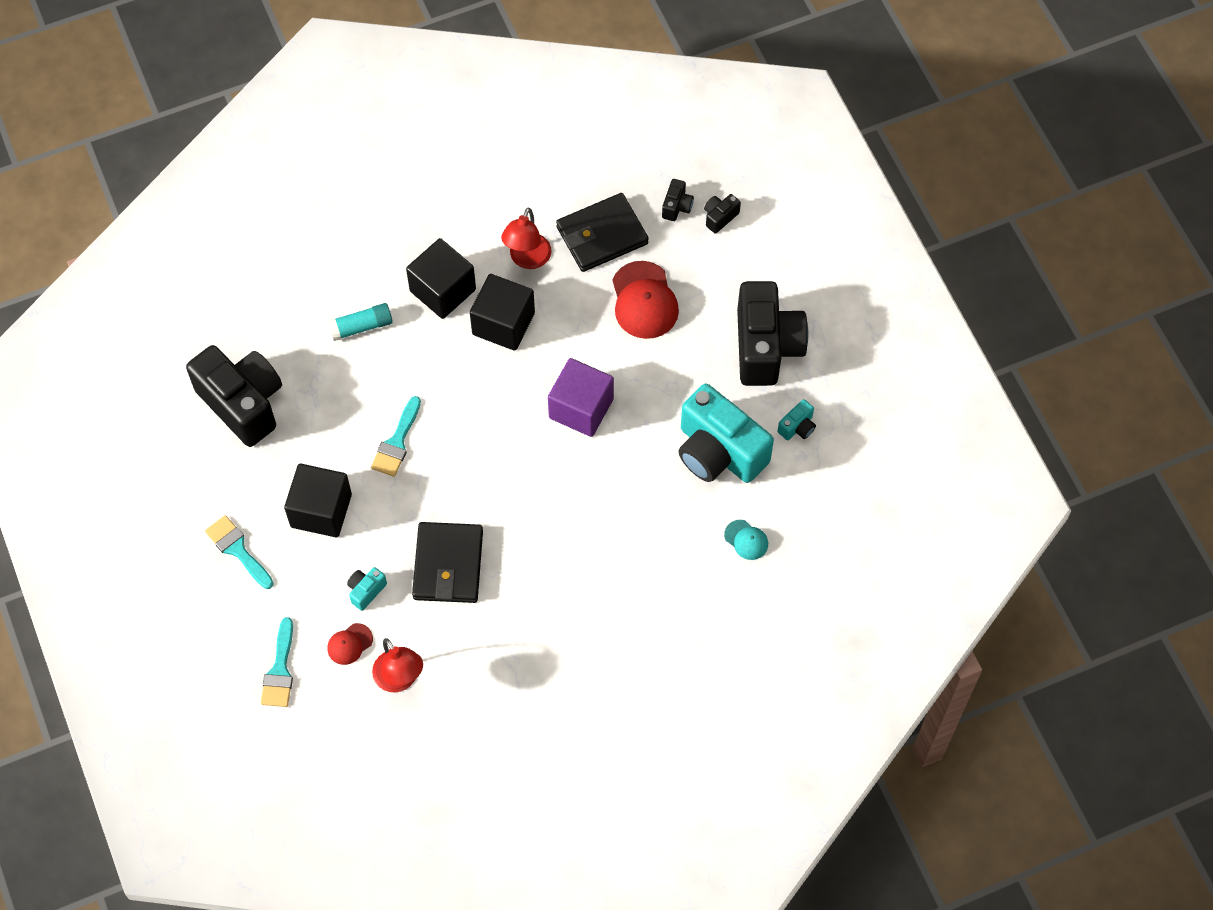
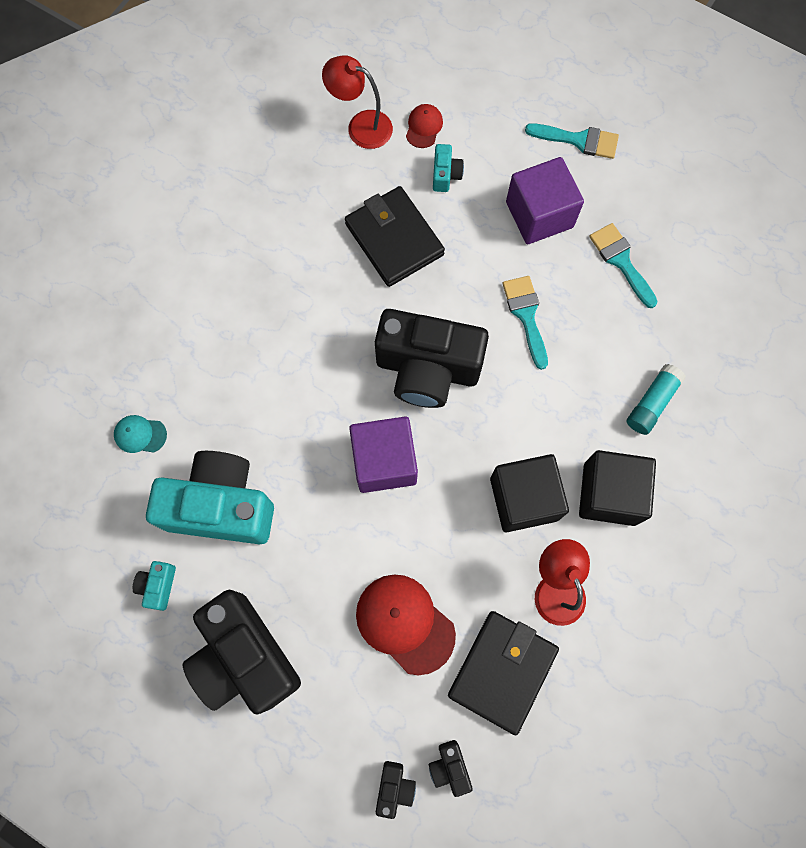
camera: 145 degrees right, 10 degrees up
black camera [186,345,282,447] -> black camera moved to [375,309,489,408]
turquoise brush [261,617,293,707] -> turquoise brush moved to [589,223,658,308]
black cube [284,464,352,537] -> purple cube [506,157,584,244]

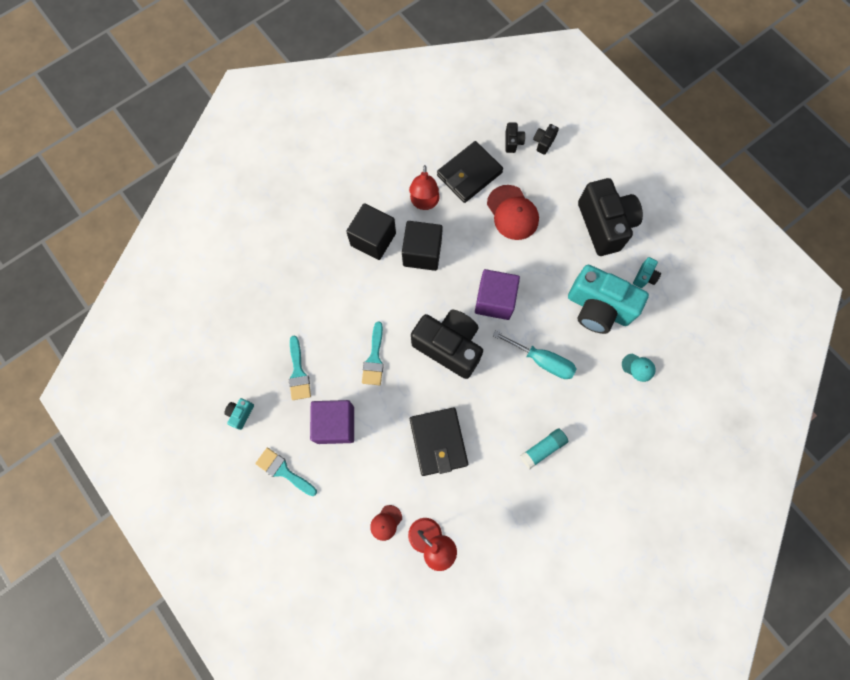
camera: 160 degrees left, 0 degrees up
turquoise camera [433,144,464,192] -> turquoise camera moved to [224,398,254,430]
turquoise glue stick [627,364,686,435] -> turquoise glue stick moved to [520,428,568,469]
none -> turquoise screwdriver [493,331,576,379]

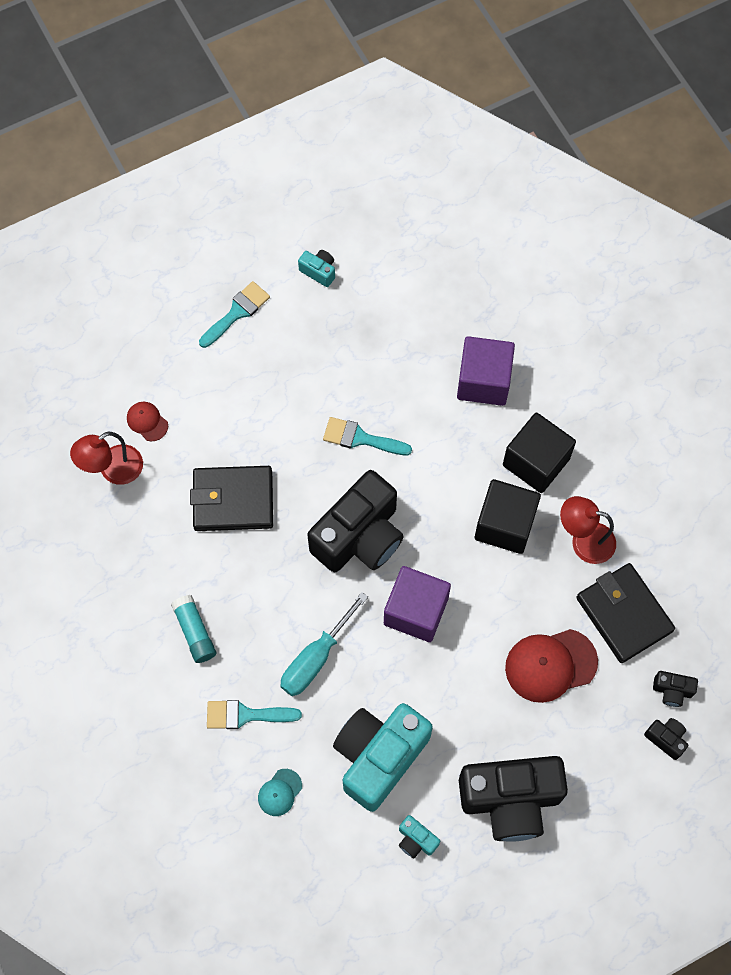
camera: 100 degrees right, 5 degrees down
turquoise brush [289,336,311,400] -> turquoise brush moved to [207,700,302,729]
purple cube [310,400,354,444] -> purple cube moved to [457,336,515,406]

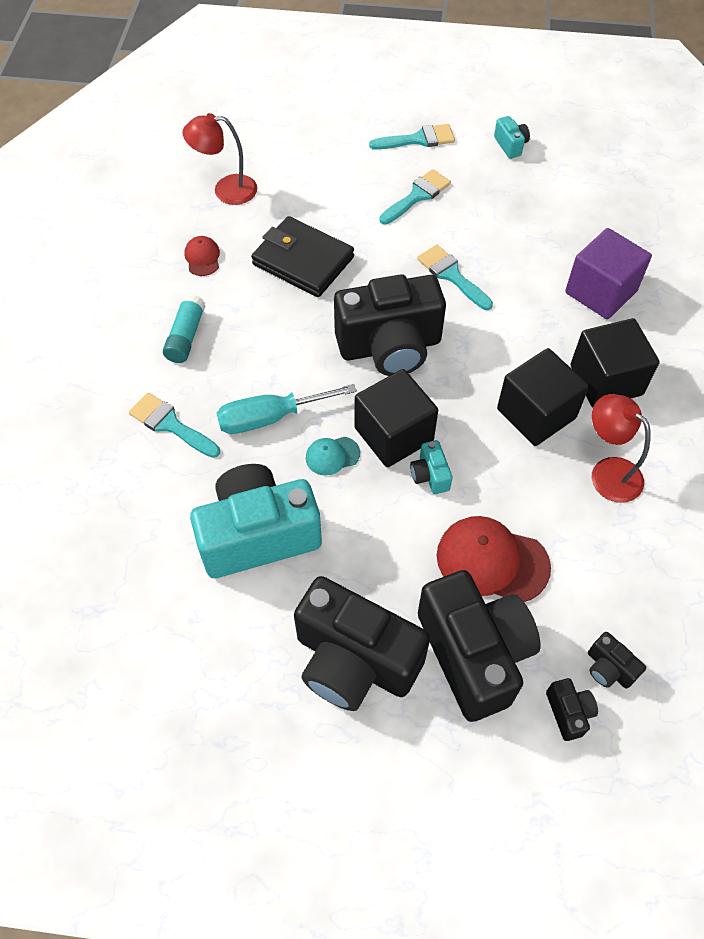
camera: 35 degrees right, 10 degrees down
red cap [127,402,168,441] -> red cap moved to [184,236,220,276]
turquoise cap [258,769,302,816] -> turquoise cap moved to [306,437,360,476]
purple cube [384,566,451,642] -> black cube [355,369,438,467]
turquoise camera [399,815,440,858] -> turquoise camera moved to [410,440,453,494]
black wallet [576,563,675,663] -> none
none -> turquoise brush [379,169,451,225]
none -> black camera [418,570,541,722]

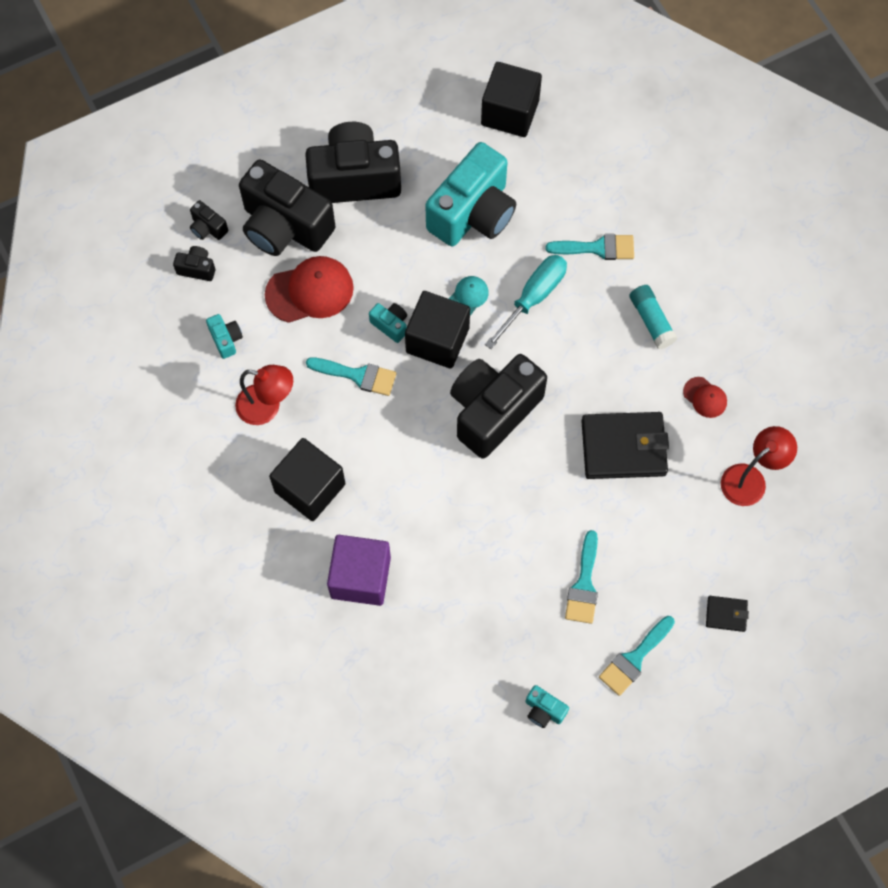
camera: 145 degrees right, 10 degrees up
turquoise brush [417,245,493,310] -> turquoise brush moved to [306,357,397,396]
black cube [497,348,589,446] -> black cube moved to [481,62,542,137]
none -> turquoise camera [206,314,243,359]
none -> black wallet [706,596,749,632]

